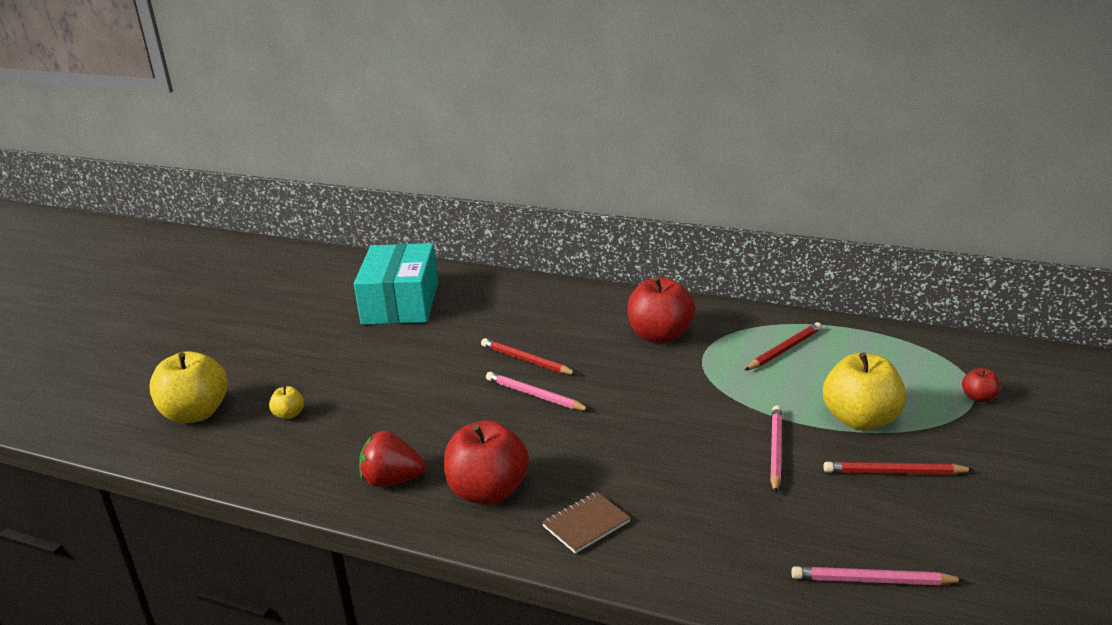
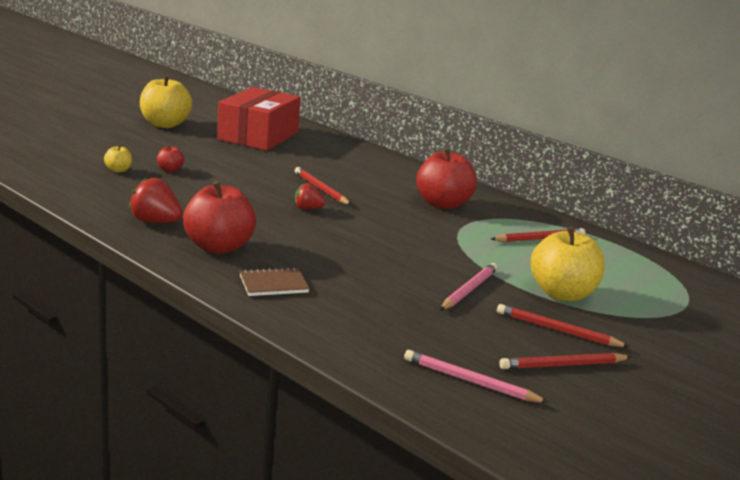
camera: 15 degrees right, 5 degrees down
yellow apple [149,351,228,424] -> yellow apple moved to [140,75,192,128]
turquoise box [354,243,438,325] -> red box [217,87,301,151]
pink pencil [486,372,590,411] -> red strawberry [295,183,326,209]
red apple [962,368,1000,402] -> red apple moved to [157,145,184,172]
none -> red pencil [499,353,631,369]

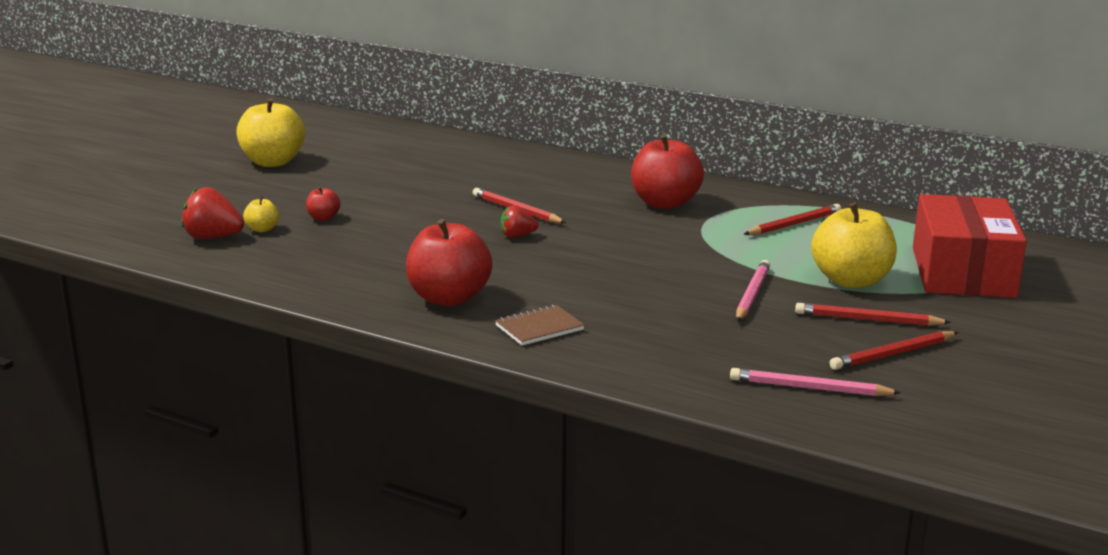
camera: 10 degrees left, 0 degrees up
red strawberry [129,177,183,223] -> red strawberry moved to [181,187,244,239]
red box [217,87,301,151] -> red box moved to [913,194,1027,298]

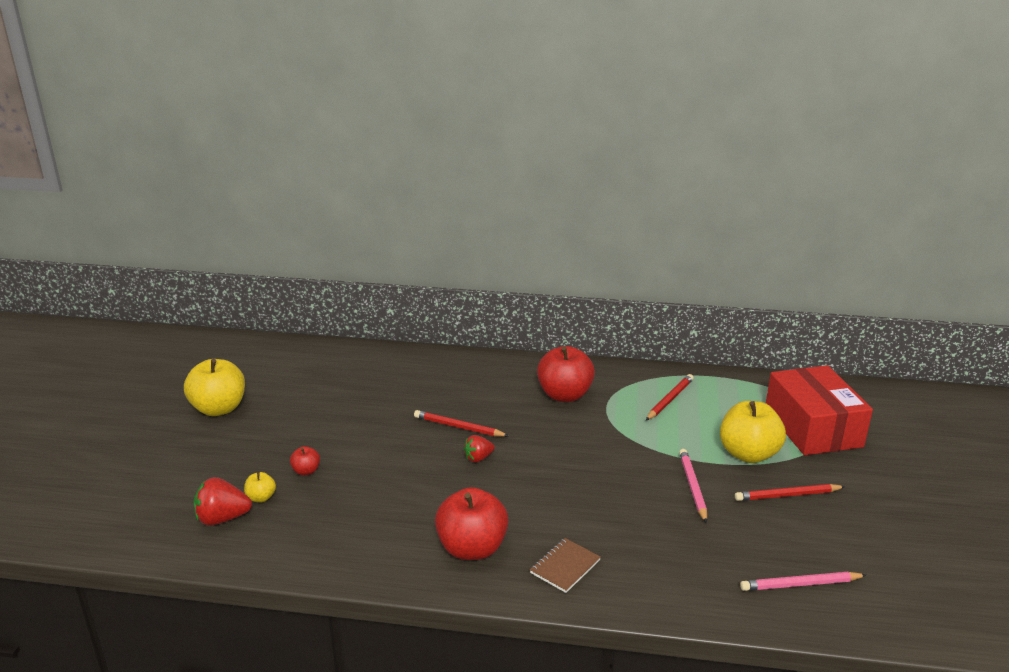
camera: 20 degrees left, 5 degrees up
red pencil [830,331,958,370] -> none

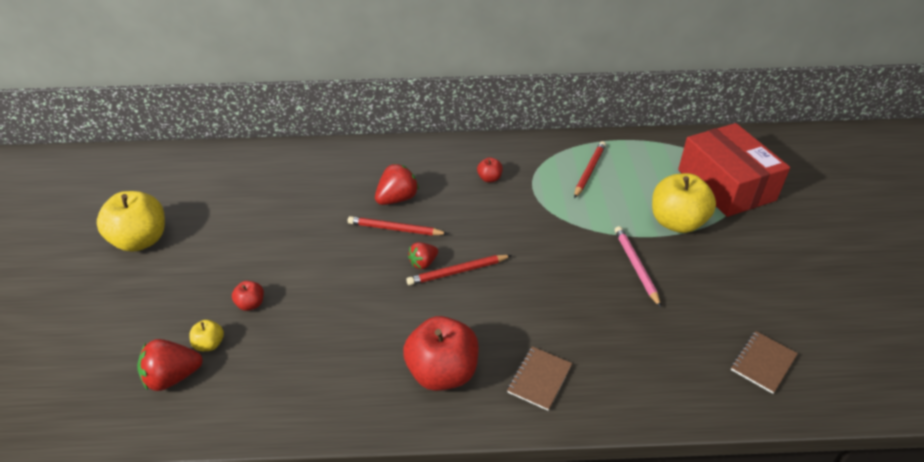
camera: 10 degrees left, 15 degrees up
red apple [537,346,595,402] -> red apple [477,157,503,182], size x0.46
red pencil [735,484,846,501] -> red pencil moved to [406,255,512,285]
pink pencil [740,572,866,591] -> brown notebook [731,331,798,394]
none -> red strawberry [375,164,419,205]

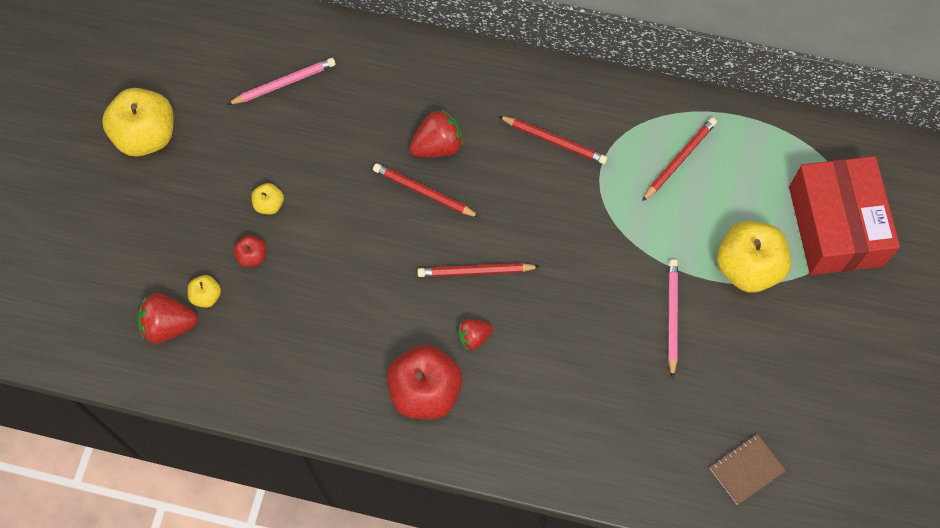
camera: 15 degrees right, 25 degrees up
red strawberry [408,242,438,269] -> red strawberry moved to [457,319,493,350]
red apple [477,157,503,182] -> red pencil [499,116,608,164]
brown notebook [507,346,572,411] -> none
none -> pink pencil [227,58,336,105]
none -> yellow apple [251,183,284,215]

